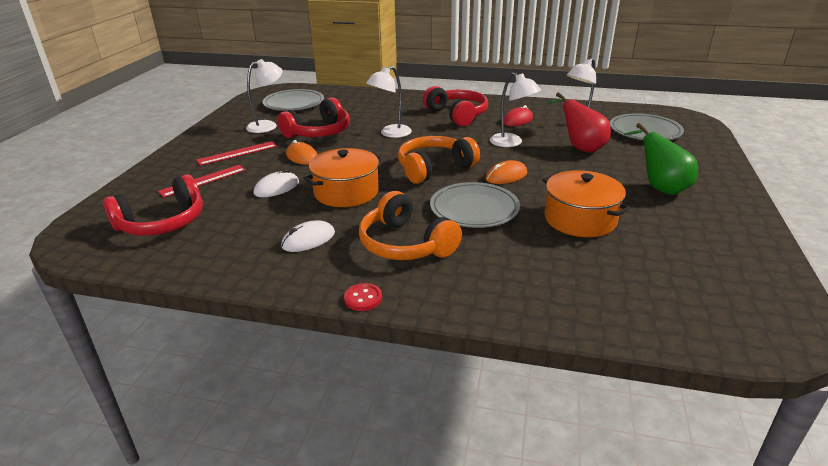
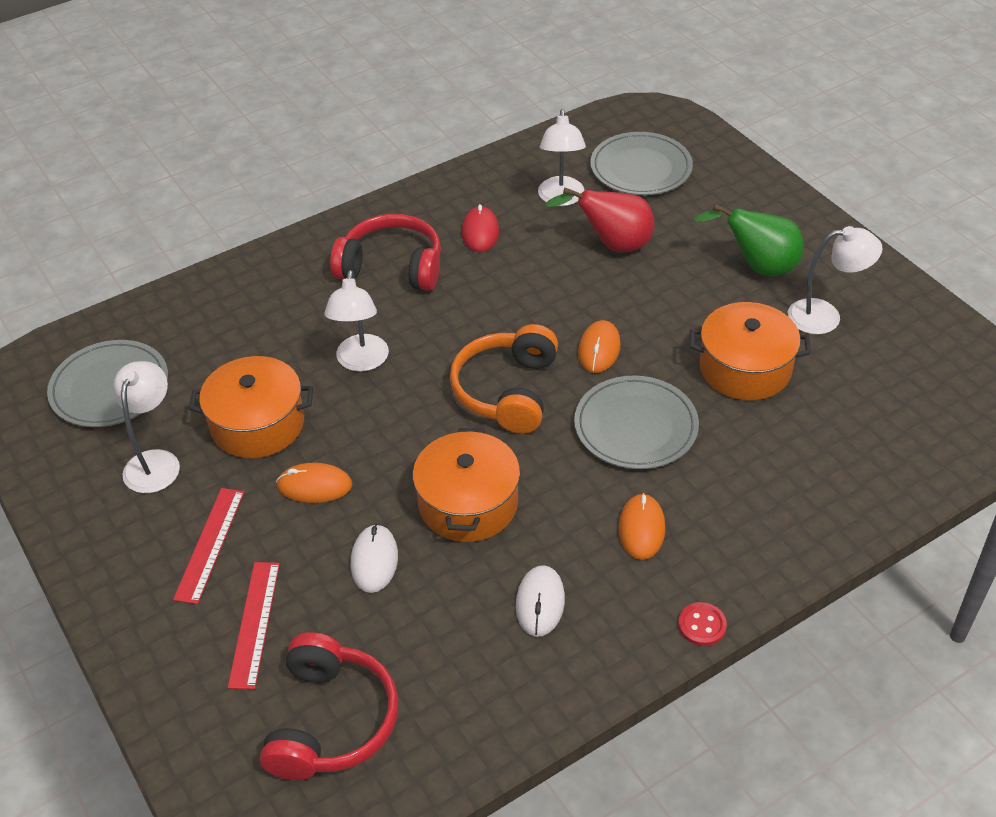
camera: 45 degrees left, 15 degrees up
red headphones [278,97,350,138] -> orange pot [189,356,313,458]
orange headphones [359,191,462,260] -> orange mouse [618,493,666,560]
white lamp [490,73,541,147] -> white lamp moved to [788,226,883,334]

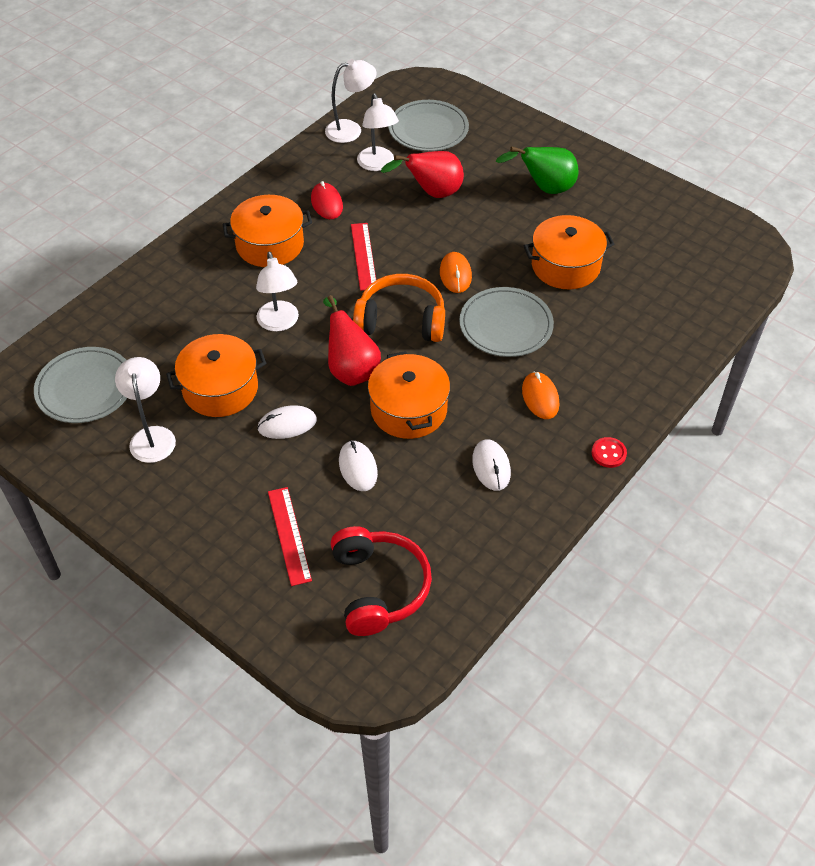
camera: 20 degrees left, 5 degrees up
red ruler [173,488,245,604] -> red ruler moved to [351,223,376,291]
orange mouse [276,463,352,503] -> white mouse [257,405,317,439]
red headphones [330,214,441,291] -> orange pot [222,195,312,267]
orange headphones [450,324,558,434] -> orange headphones turned 105 degrees clockwise [353,274,445,342]
white lamp [788,226,883,334] -> white lamp moved to [325,59,376,143]
none -> red pear [323,295,381,386]

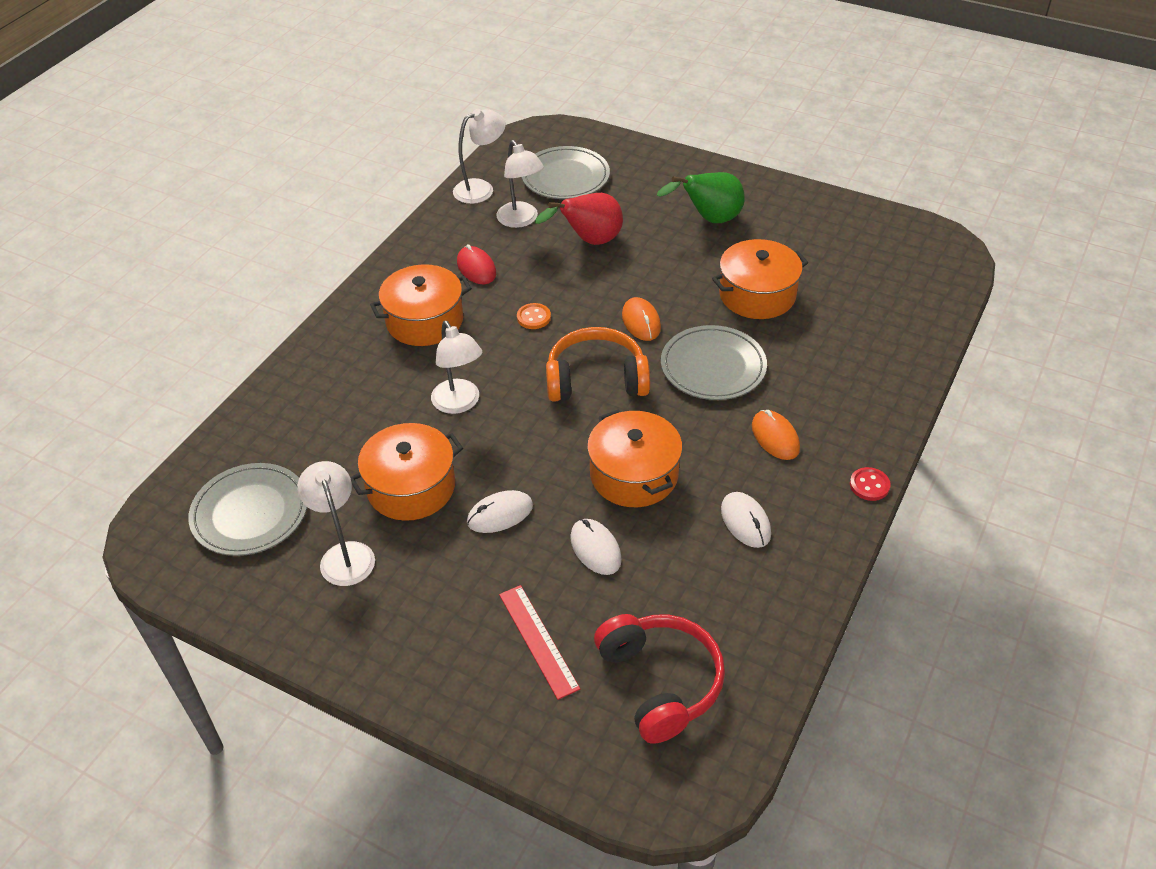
camera: 10 degrees left, 5 degrees down
red pear [323,295,381,386] -> none
red ruler [351,223,376,291] -> orange button [517,303,551,329]

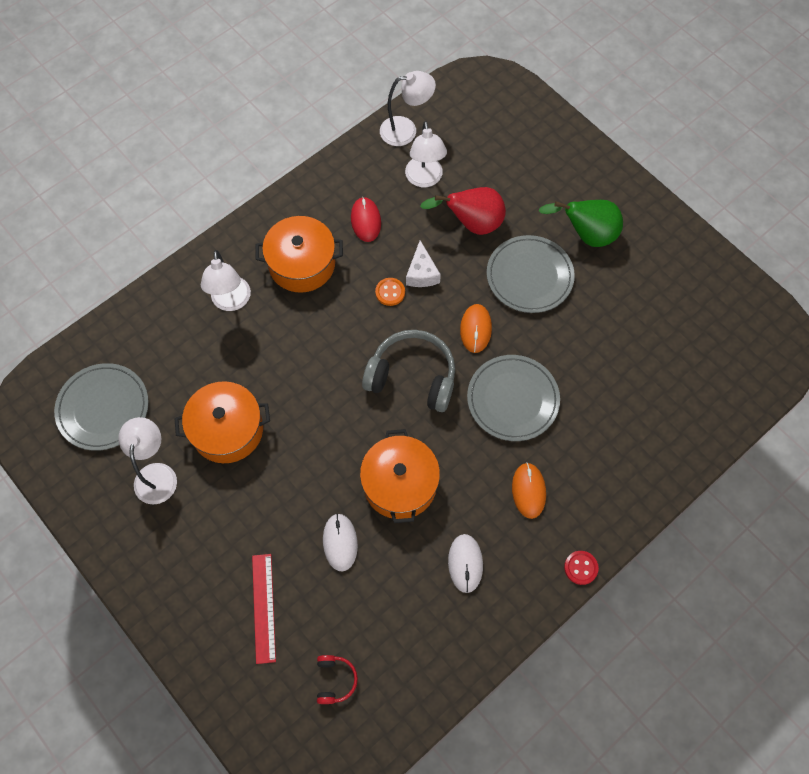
camera: 20 degrees right, 20 degrees up
white lamp [431,321,483,414] -> white lamp moved to [201,250,251,311]
white mouse [467,490,533,533] -> none
grey plate [522,146,610,199] -> grey plate moved to [487,235,575,313]
orange headphones [546,327,650,402] -> grey headphones [362,330,455,412]
red headphones [594,614,725,744] -> red headphones [317,655,358,704], size x0.47
orange pot [712,239,808,319] -> none
none -> white cheese [406,240,441,287]

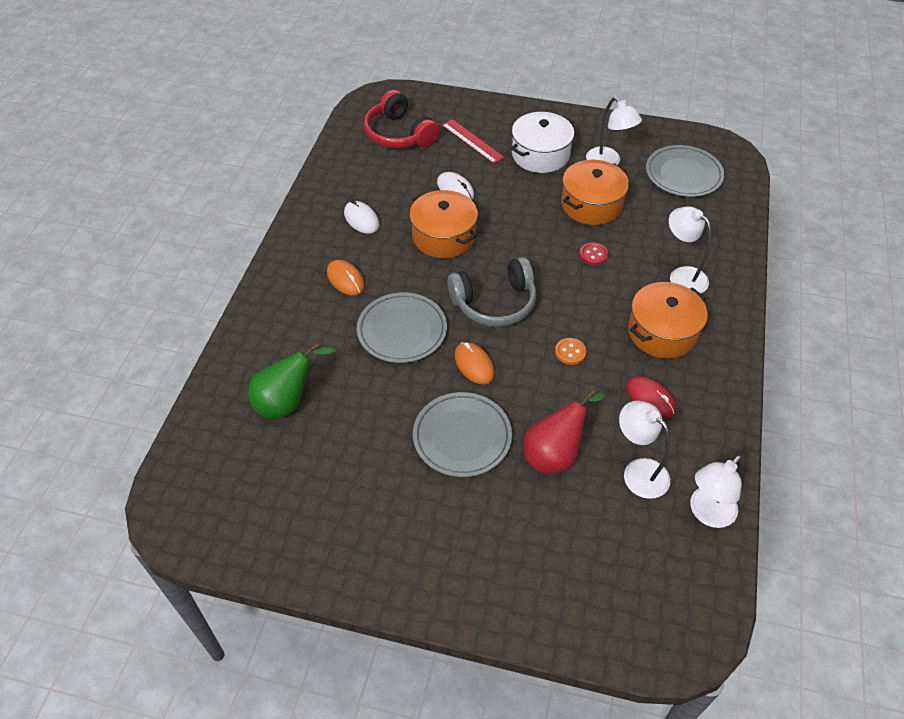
camera: 145 degrees right, 15 degrees down
red headphones [317,655,358,704] -> red headphones [364,90,440,148], size x2.14
white cheese [406,240,441,287] -> none
green pear [538,200,623,247] -> green pear moved to [248,342,336,418]
red button [564,551,599,585] -> red button moved to [579,242,608,265]
none -> white pot [511,112,574,173]

